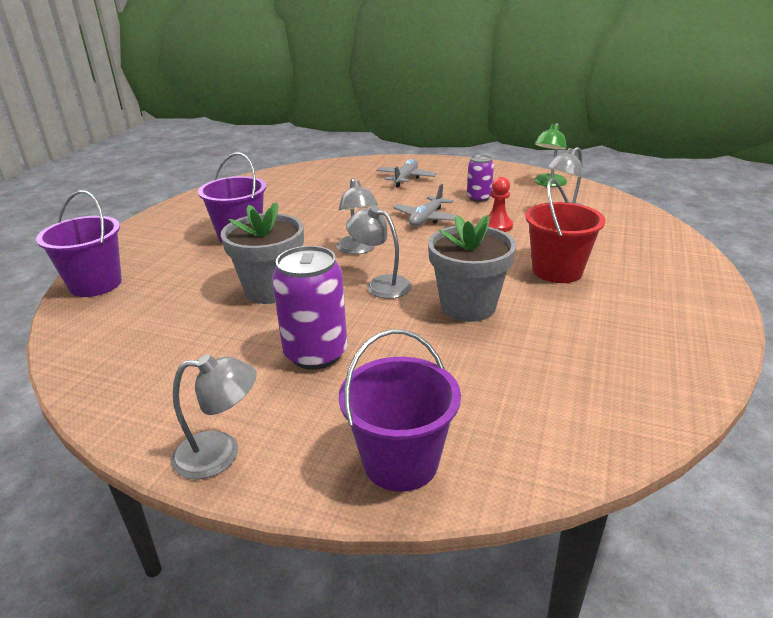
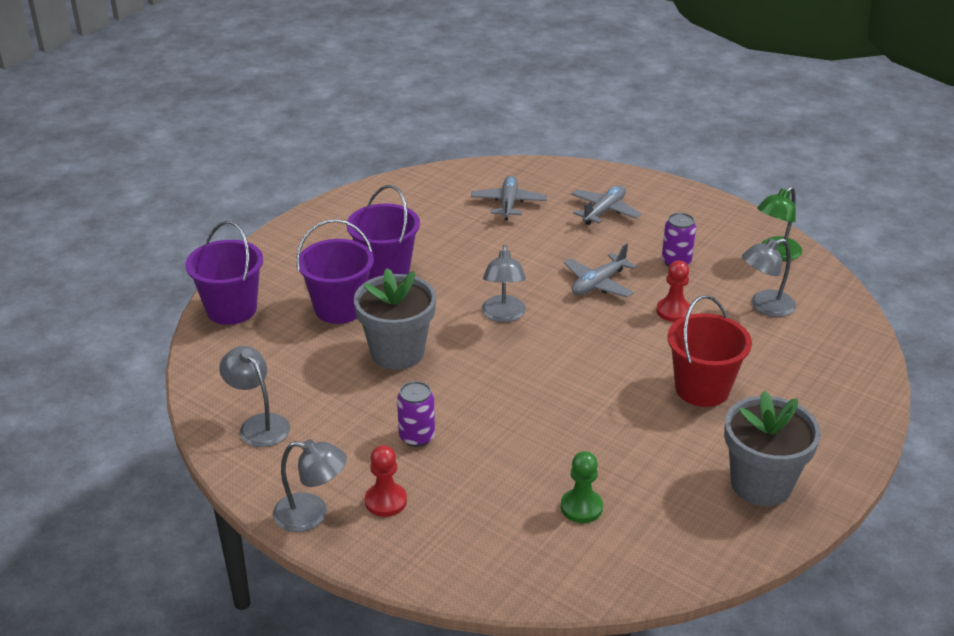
camera: 15 degrees right, 5 degrees up
purple can [272,246,347,370] -> purple can [397,381,435,447], size x0.59
purple bucket [339,329,461,492] -> purple bucket moved to [296,219,374,324]
grey lamp [346,206,412,299] -> grey lamp moved to [219,346,290,447]
grey flower pot [428,215,516,322] -> grey flower pot moved to [724,391,821,506]
none -> red pawn [365,445,407,517]
none -> grey plane [471,175,547,220]
none -> green pawn [561,451,603,523]

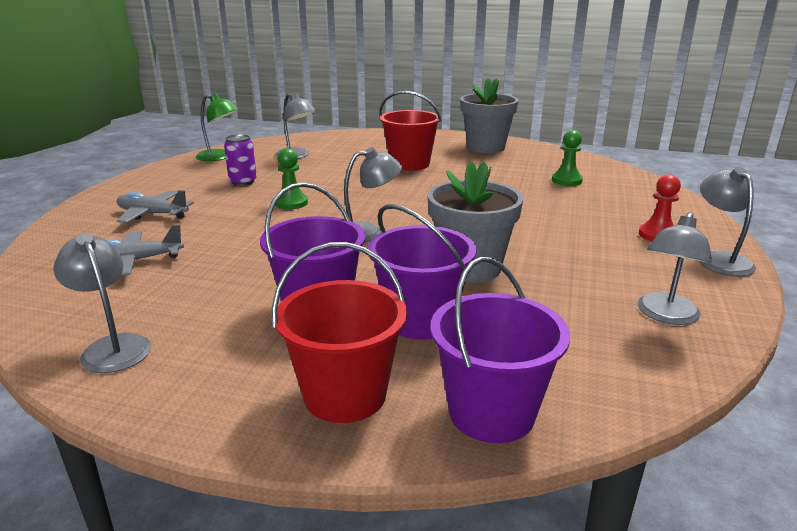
camera: 110 degrees left, 10 degrees down
purple can [397,381,435,447] -> none
grey plane [564,243,637,297] -> green pawn [275,148,308,209]
red pawn [656,261,691,322] -> none
none -> grey lamp [53,233,151,373]
none -> red bucket [272,242,407,423]

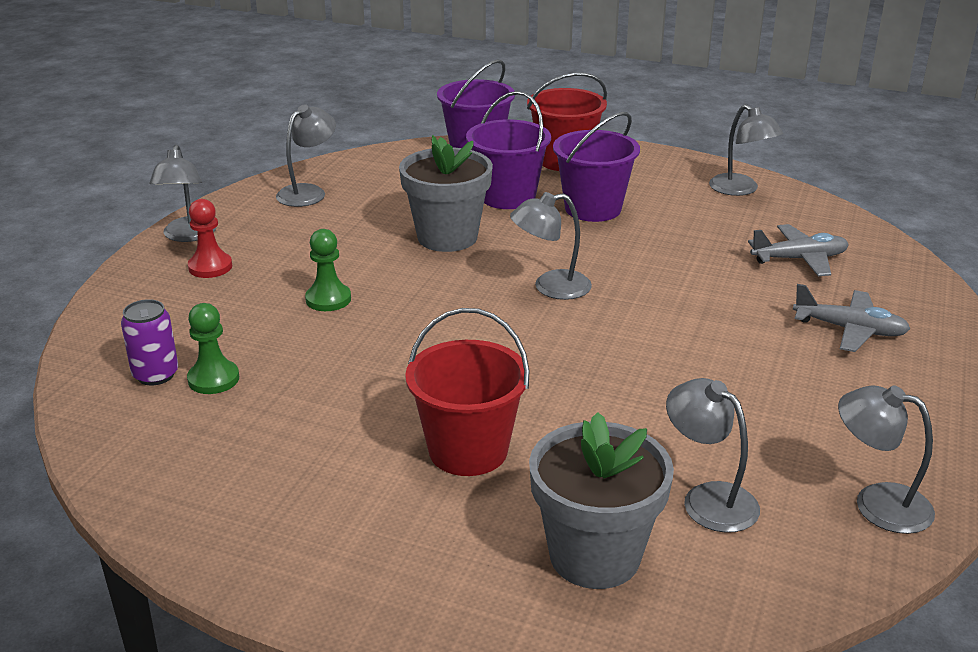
camera: 175 degrees left, 5 degrees up
green lamp [196,94,238,161] -> grey lamp [838,385,935,534]
purple can [224,134,257,186] -> purple can moved to [121,299,178,385]
green pawn [275,148,308,209] -> green pawn moved to [305,229,351,311]
grey flower pot [460,78,519,153] -> grey flower pot moved to [529,412,674,589]

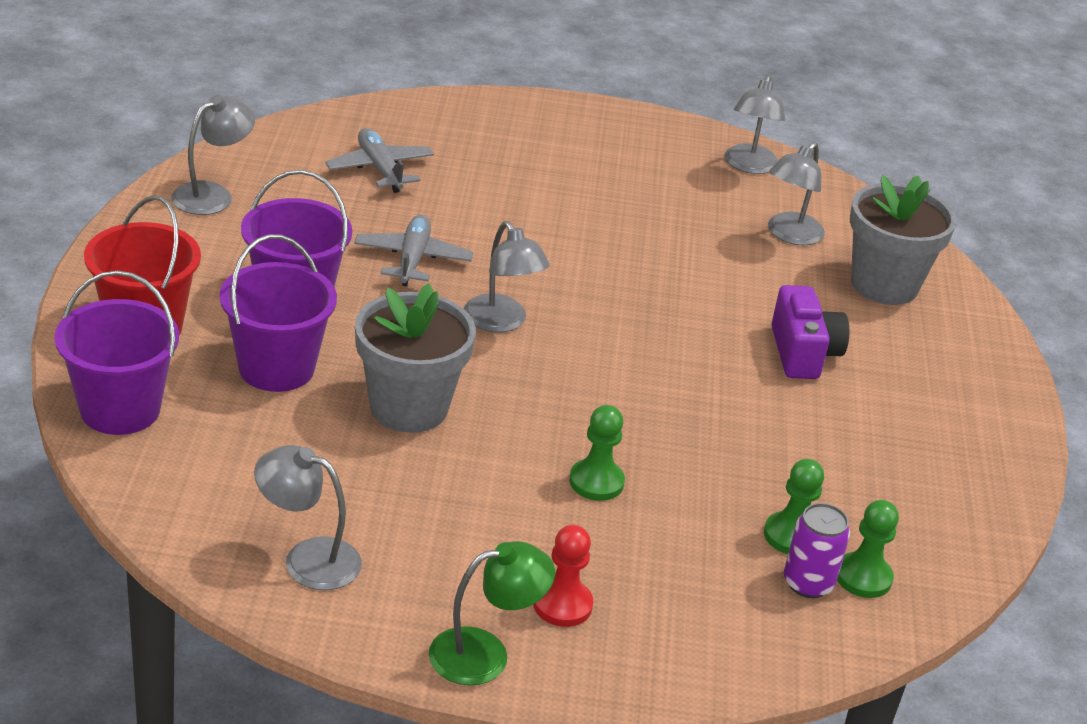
camera: 110 degrees left, 5 degrees up
grey lamp [149,145,216,242] -> green lamp [429,541,555,685]
red bucket [405,308,529,476] -> purple camera [771,285,849,379]
grey plane [793,284,910,352] -> grey plane moved to [354,214,473,286]
none -> green pawn [837,500,899,598]

